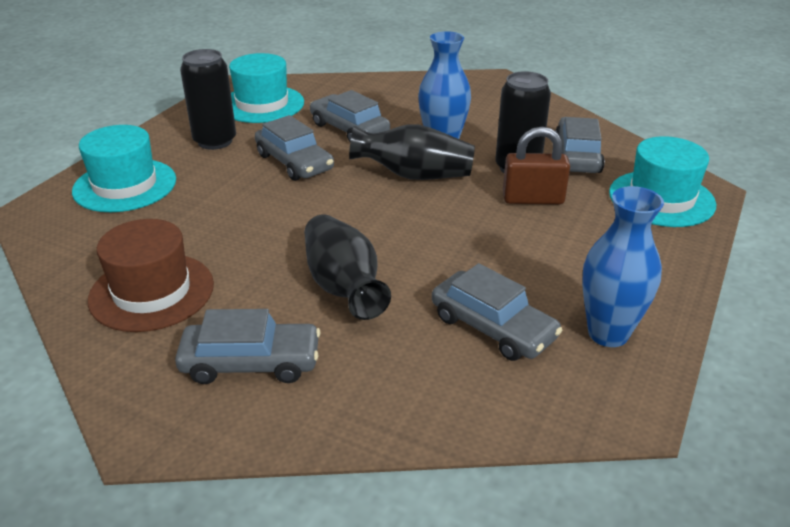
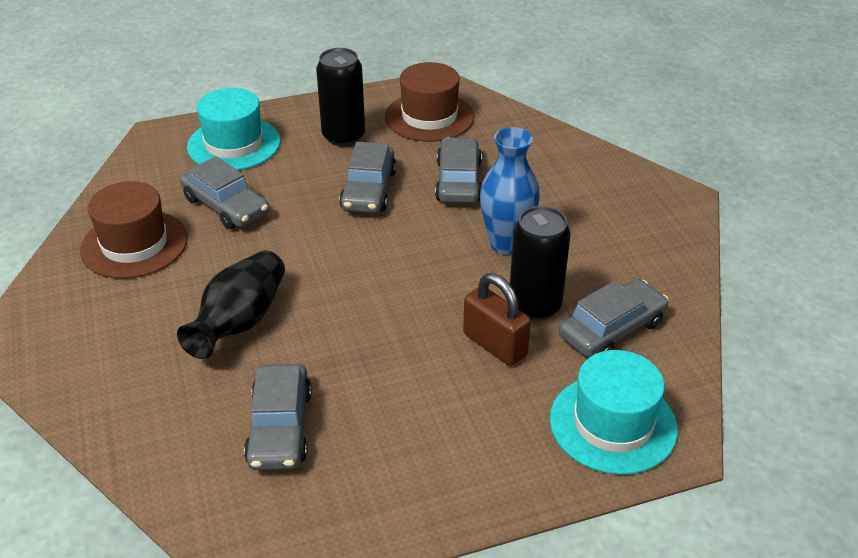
camera: 45 degrees right, 5 degrees up
grey car [175,309,321,384] -> grey car moved to [180,156,269,229]
turquoise hat [229,53,304,123] -> brown hat [385,62,474,142]
black vase [349,124,475,180] -> none
blue vase [582,186,664,347] -> none

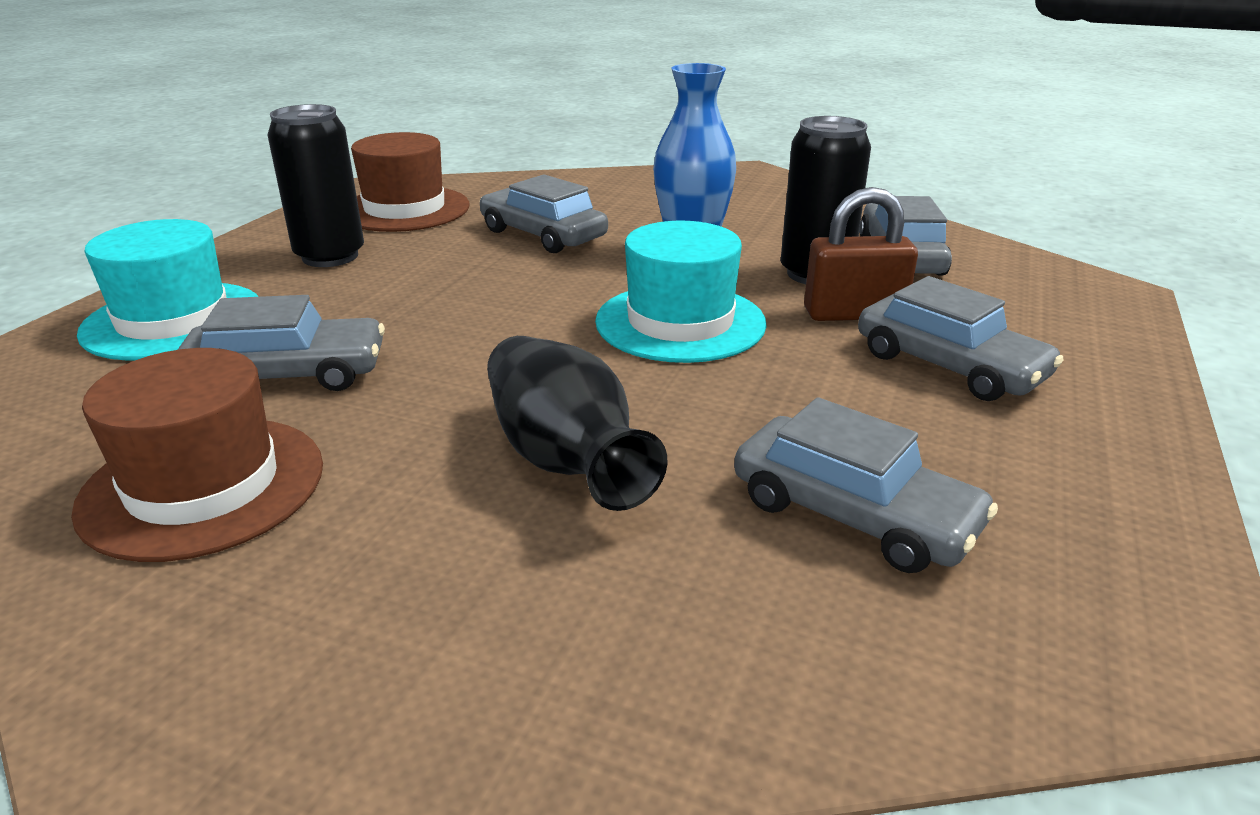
camera: 50 degrees left, 10 degrees down
grey car [339,142,397,213] -> grey car moved to [858,276,1064,401]
turquoise hat [550,350,678,475] -> turquoise hat moved to [595,220,767,363]

